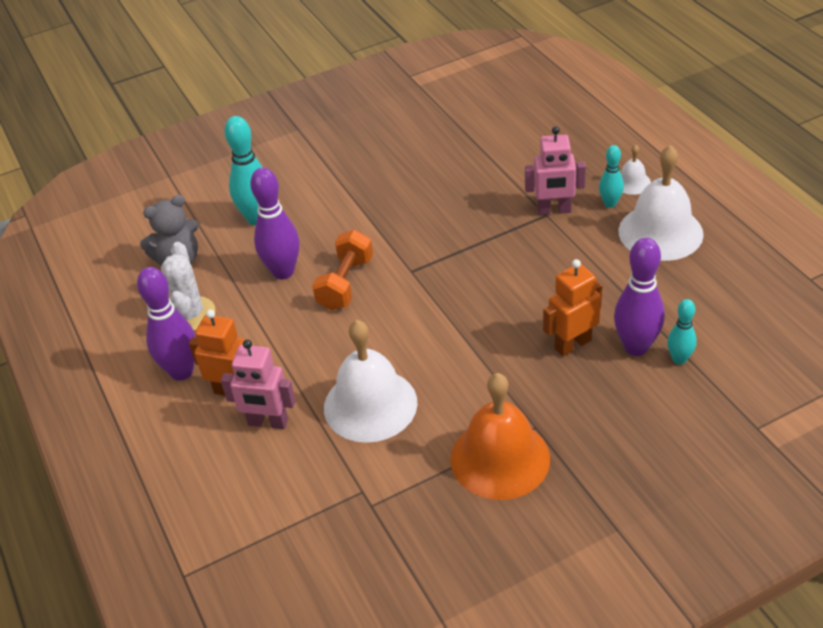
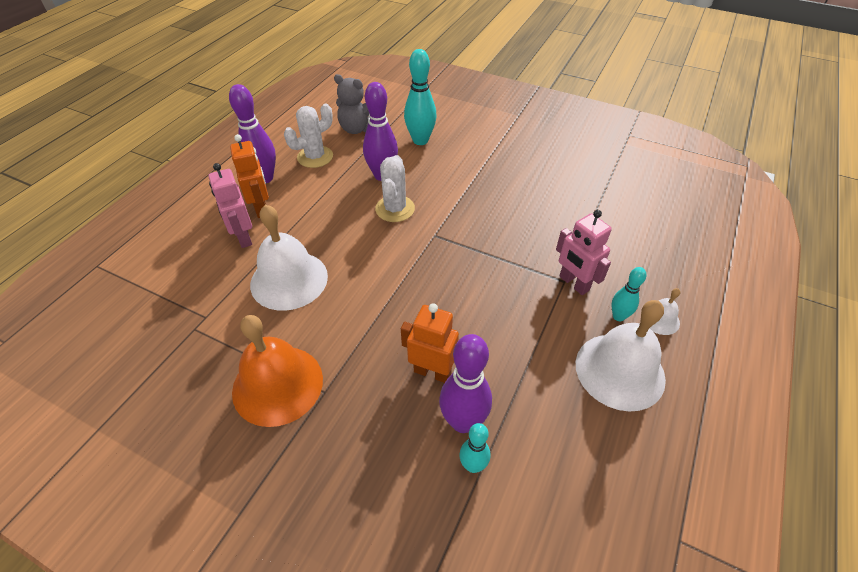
camera: 50 degrees right, 5 degrees up
orange dumbbell [312,230,373,310] -> white cactus [375,155,415,222]

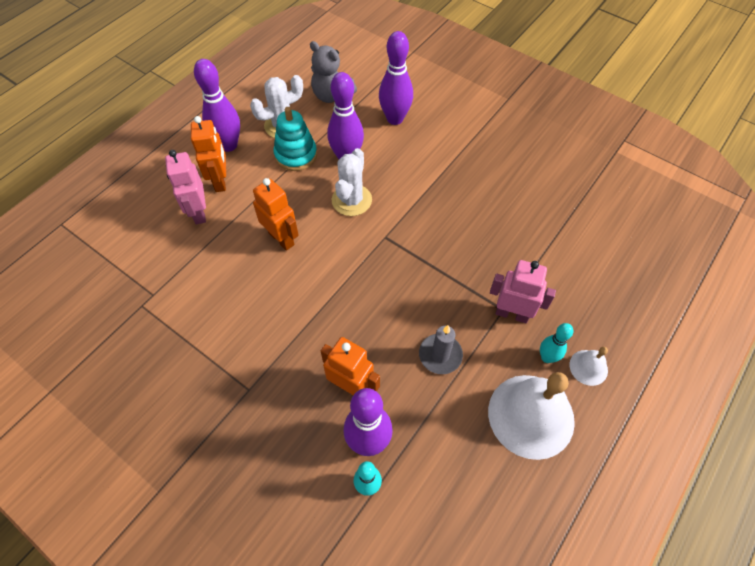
camera: 10 degrees right, 10 degrees up
orange bell [232,315,323,427] -> none
white bell [250,205,328,311] -> none
turquoise bowling pin [404,49,437,145] -> purple bowling pin [379,31,413,125]
pink robot [556,210,612,295] -> pink robot turned 135 degrees clockwise [490,260,556,323]
none -> orange robot [253,178,299,251]
none -> turquoise stacking toy [273,107,317,171]
none -> grey candle [419,325,463,374]

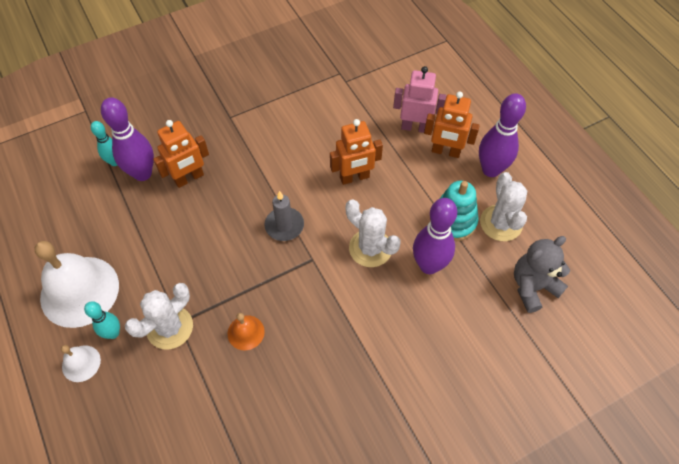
camera: 115 degrees right, 0 degrees up
purple bowling pin [379,31,413,125] -> none
grey candle [419,325,463,374] -> grey candle moved to [264,191,304,241]
pink robot [490,260,556,323] -> white cactus [125,283,193,350]
none -> orange bell [227,313,265,350]

